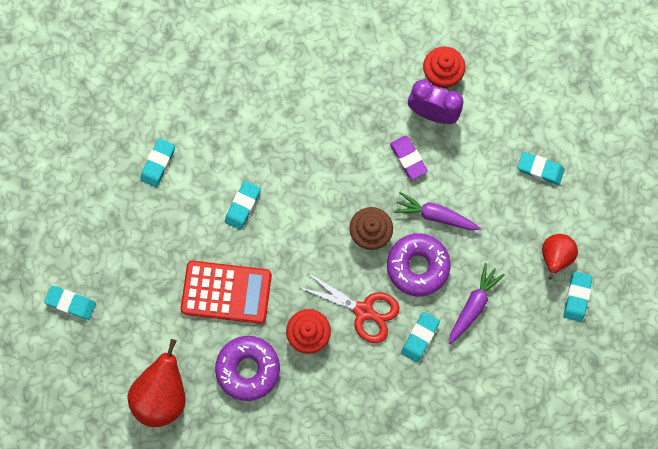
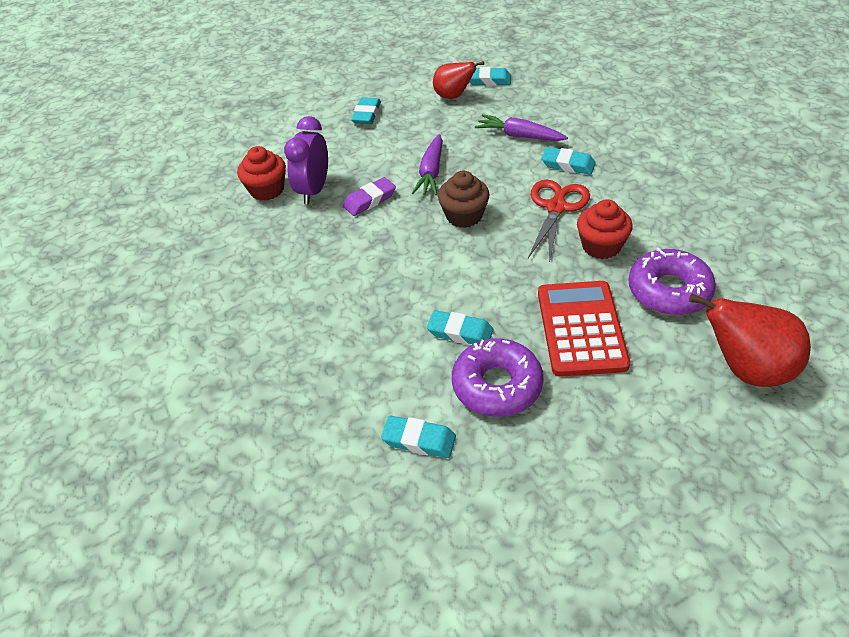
camera: 95 degrees left, 30 degrees down
turquoise eraser [44,286,96,320] -> none
purple donut [387,233,451,297] -> purple donut moved to [452,339,543,417]

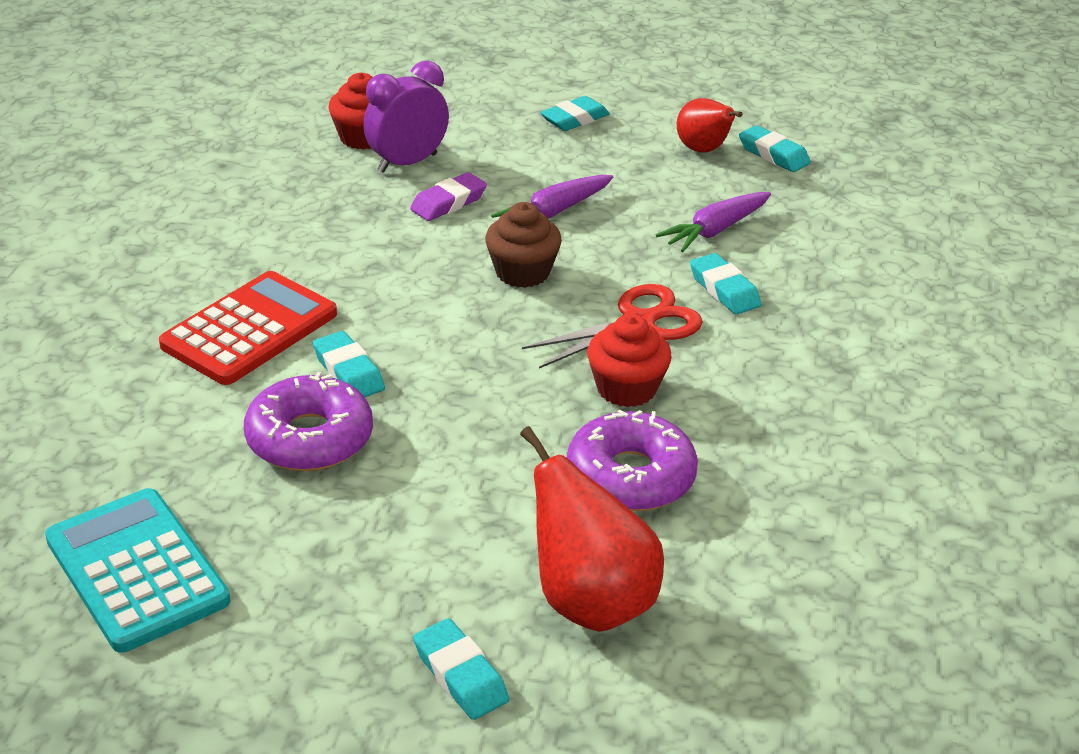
camera: 35 degrees right, 10 degrees down
purple eraser [343,177,396,216] -> purple eraser turned 45 degrees counterclockwise [410,172,487,221]
turquoise eraser [381,416,456,458] -> turquoise eraser moved to [413,618,509,720]
purple carrot [475,114,568,141] -> purple carrot turned 105 degrees counterclockwise [656,192,771,252]
red calculator [538,281,630,377] -> red calculator moved to [159,271,337,385]
none -> turquoise calculator [45,488,230,653]

